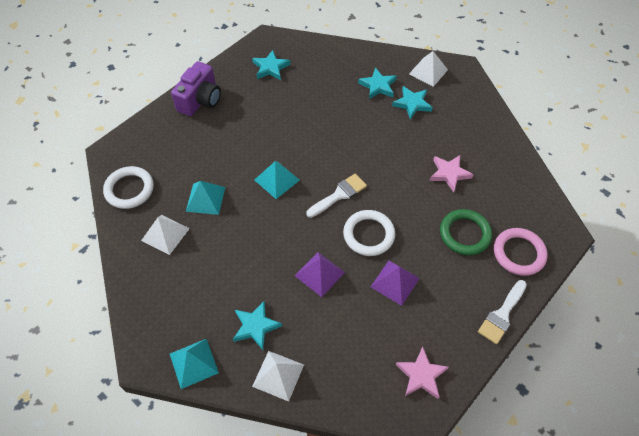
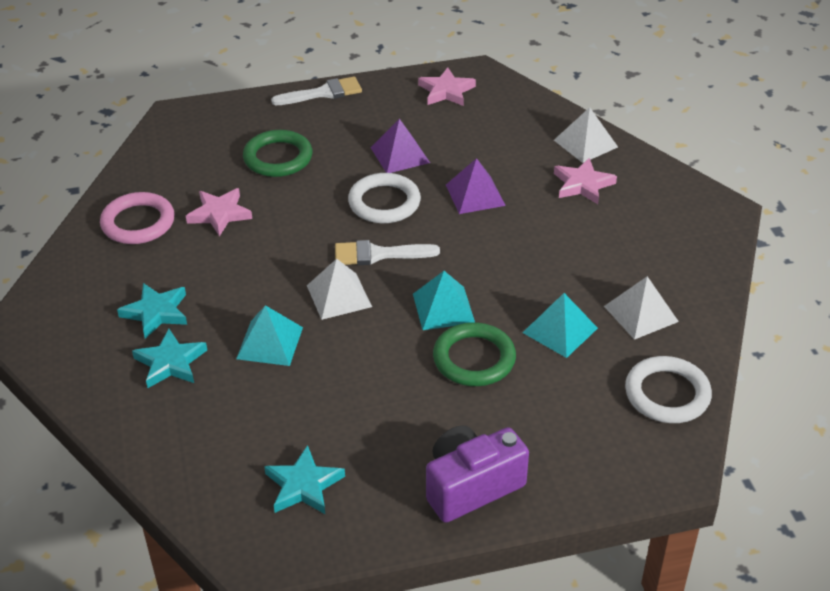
camera: 145 degrees left, 15 degrees down
turquoise pyramid [170,339,219,389] -> turquoise pyramid moved to [236,305,303,366]
turquoise star [233,301,282,350] -> pink star [554,158,617,204]
white pyramid [409,51,448,87] -> white pyramid moved to [307,259,372,320]
pink ring [494,228,548,276] -> pink ring moved to [100,192,175,244]
none -> green ring [433,322,516,386]

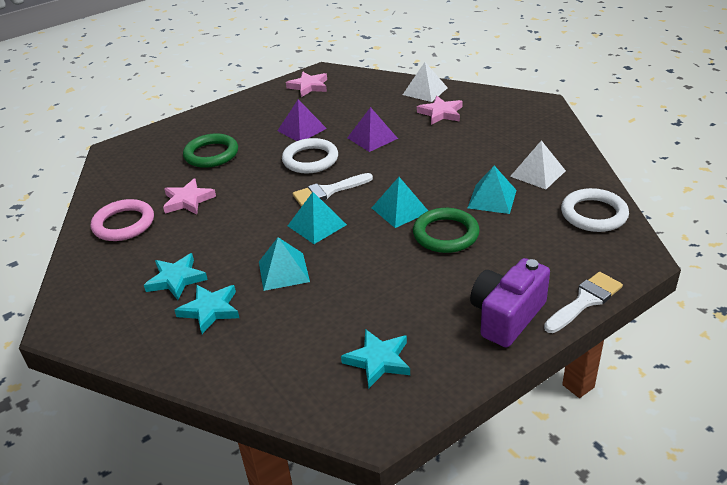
camera: 20 degrees left, 5 degrees down
white brush [271,76,362,105] -> white brush moved to [544,272,623,333]
white pyramid [307,259,372,320] -> turquoise pyramid [288,192,347,244]

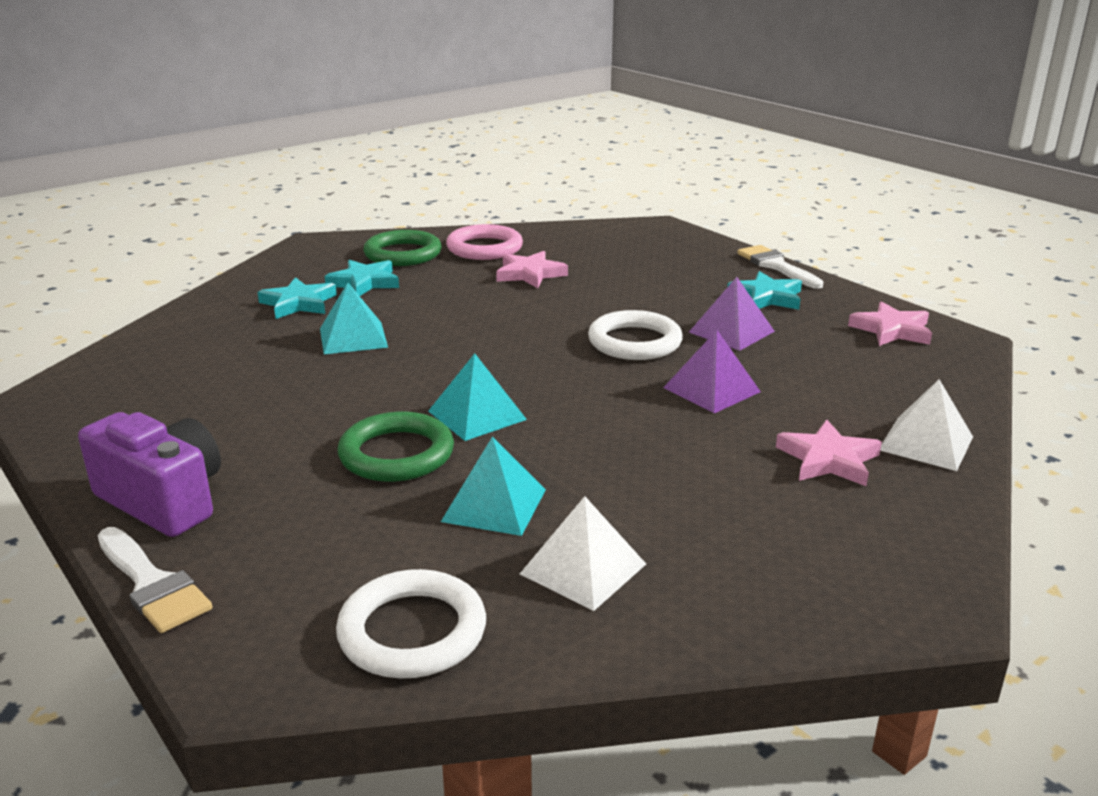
camera: 85 degrees right, 10 degrees down
green ring [183,133,238,168] -> green ring moved to [363,230,442,266]
turquoise pyramid [288,192,347,244] -> none
white brush [293,173,373,206] -> white brush moved to [737,245,823,289]
turquoise star [341,329,410,388] -> turquoise star moved to [728,271,802,310]

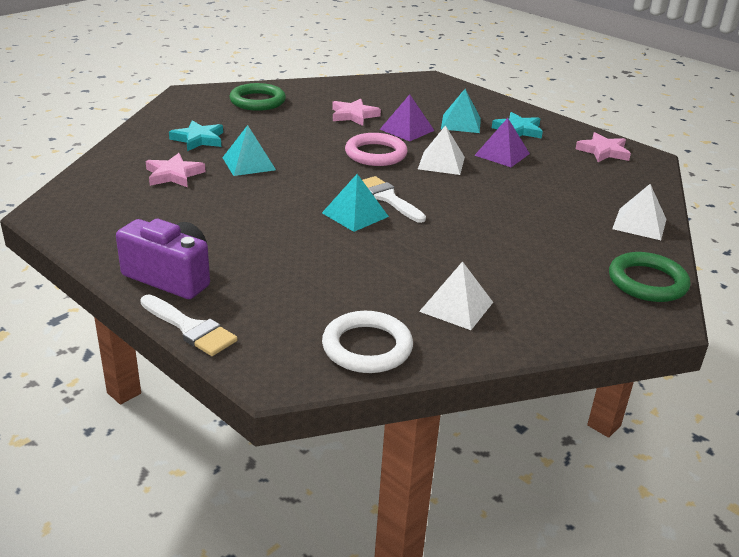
camera: 10 degrees left, 5 degrees up
turquoise star [324,260,399,296] -> none
green ring [338,412,454,482] -> green ring moved to [609,252,690,302]
turquoise pyramid [441,436,546,536] -> turquoise pyramid moved to [441,89,481,133]
pink ring [446,224,523,260] -> pink ring moved to [345,133,408,166]
white ring [588,310,683,360] -> white pyramid [418,125,465,175]
purple pyramid [663,330,761,413] -> purple pyramid moved to [380,94,434,142]
white brush [737,245,823,289] -> white brush moved to [362,176,426,223]
pink star [776,420,882,486] -> pink star moved to [146,153,205,187]

